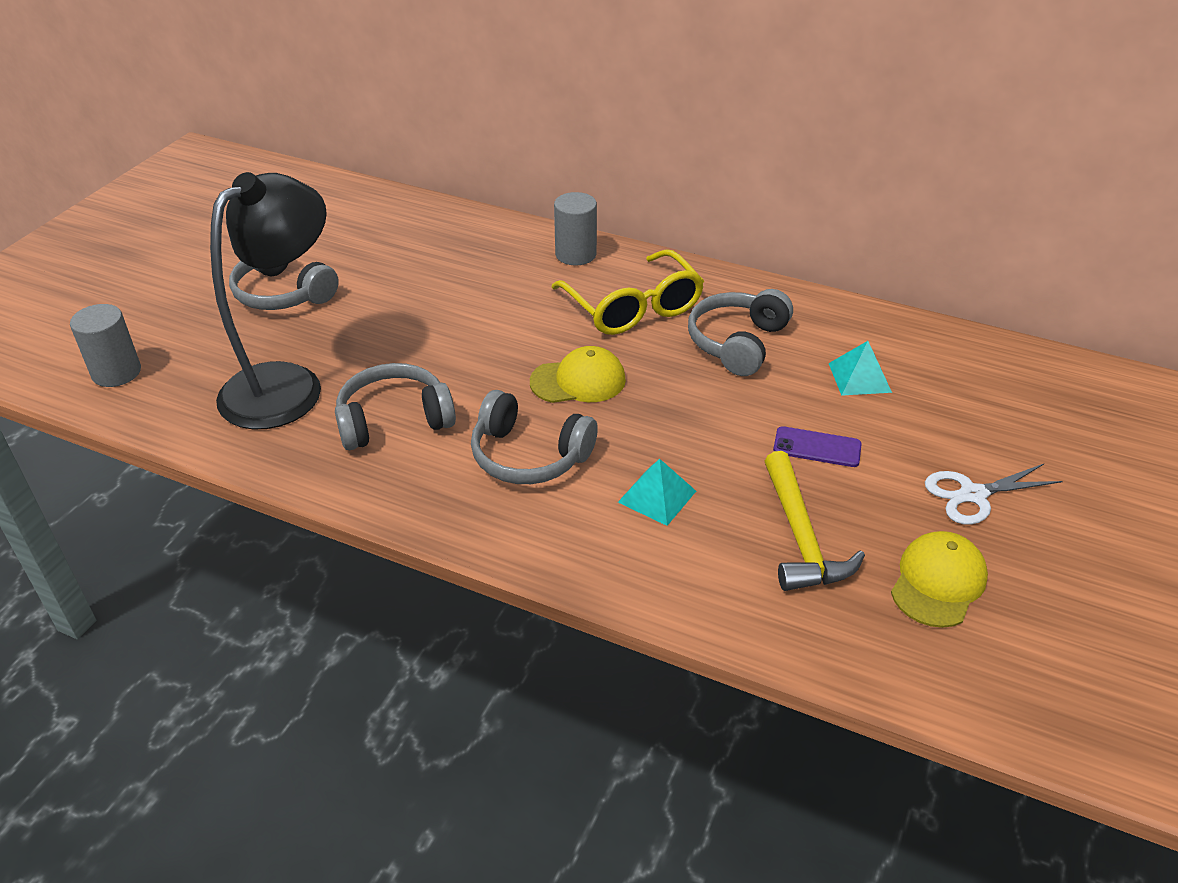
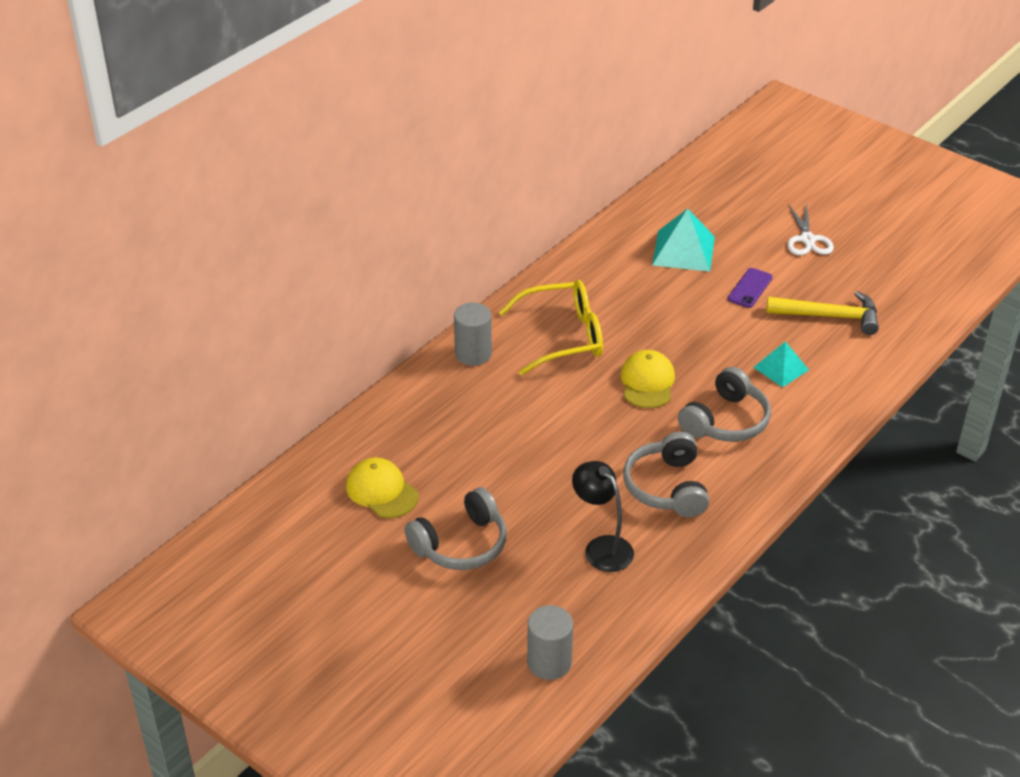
camera: 75 degrees left, 0 degrees up
black lamp [210,172,327,430] -> black lamp [572,461,634,572], size x0.56
grey headphones [688,289,793,376] -> none
turquoise pyramid [828,341,892,396] -> turquoise pyramid [652,208,715,272], size x1.58
yellow cap [891,531,988,628] -> yellow cap moved to [346,457,419,518]

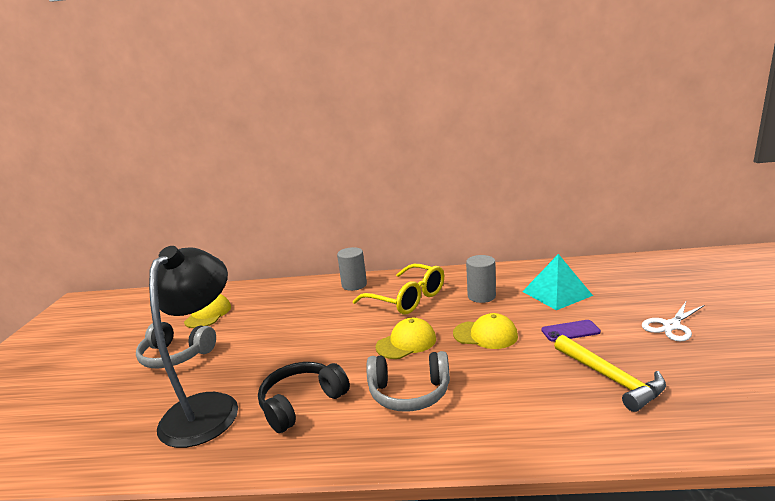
camera: 55 degrees right, 20 degrees down
grey cylinder [527,605,573,680] -> grey cylinder moved to [466,255,496,303]
black lamp [572,461,634,572] -> black lamp [149,246,238,448], size x1.79
grey headphones [623,432,709,517] -> black headphones [258,362,350,433]
turquoise pyramid [753,341,809,387] -> none
none -> yellow cap [453,313,518,349]

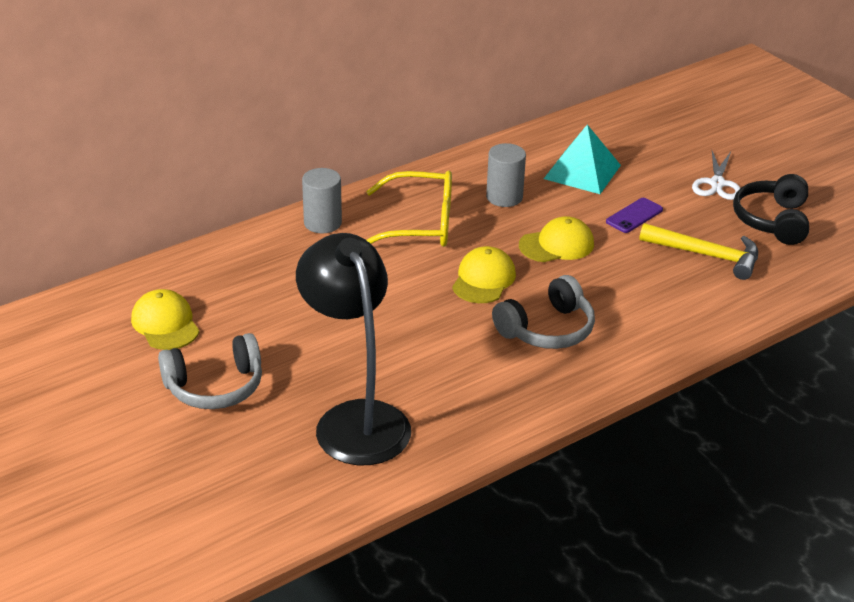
camera: 40 degrees left, 15 degrees up
black headphones [258,362,350,433] -> black headphones moved to [733,174,809,245]

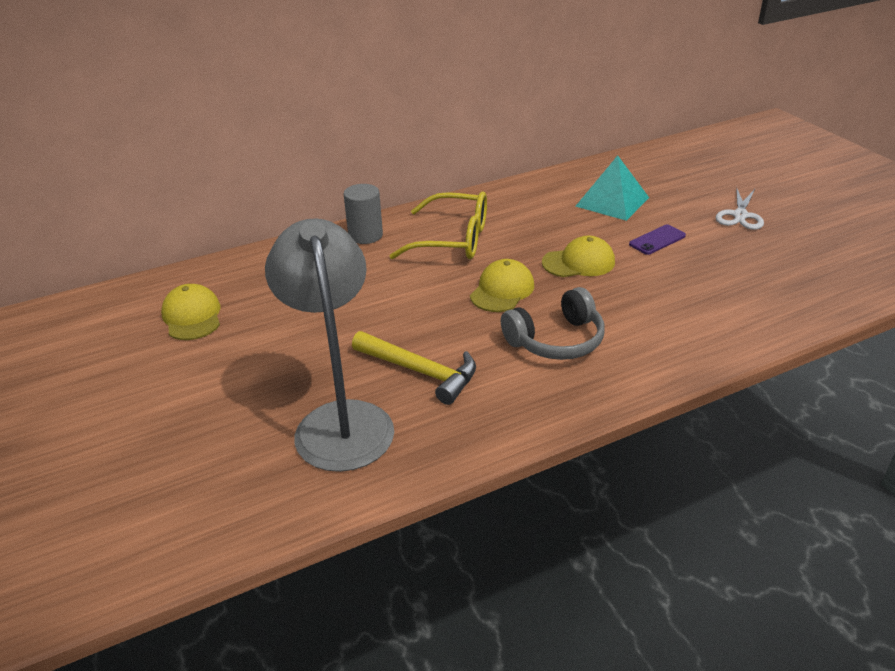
camera: 10 degrees right, 0 degrees up
grey headphones [158,333,262,409] -> none
black lamp [296,233,411,465] -> grey lamp [265,218,394,472]
grey cylinder [486,143,526,207] -> none
yellow hammer [639,223,758,280] -> yellow hammer moved to [352,331,476,405]
black headphones [733,174,809,245] -> none

